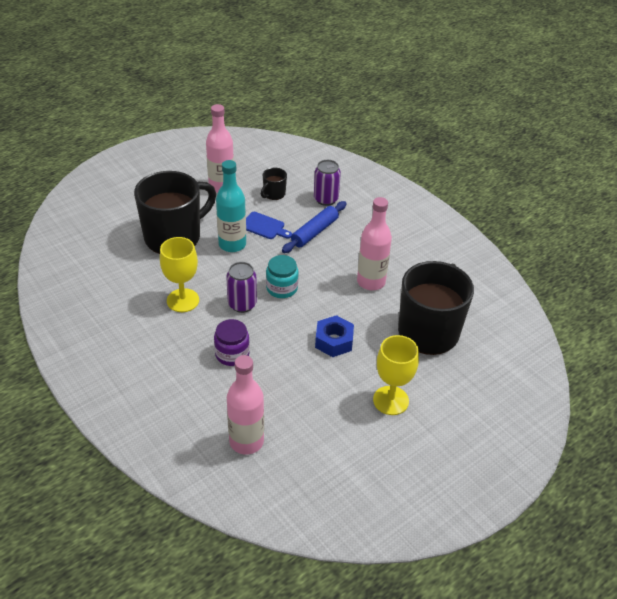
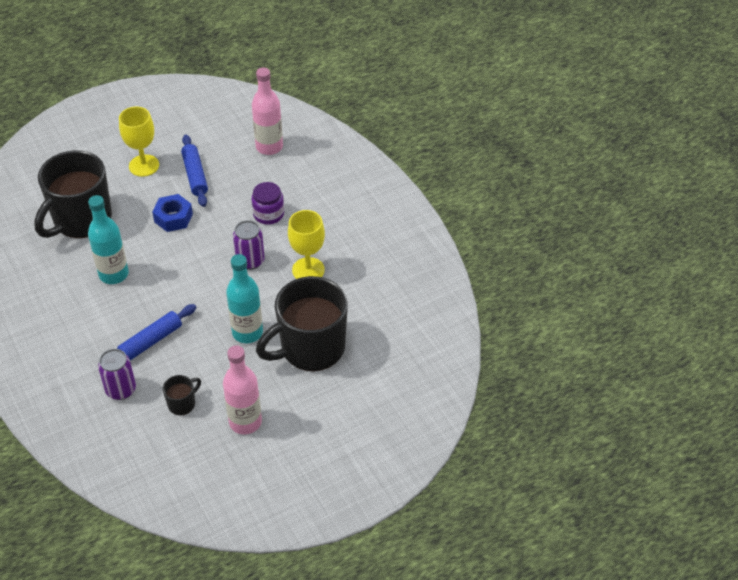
camera: 170 degrees left, 5 degrees up
blue cutting board [246,212,292,239] -> none
turquoise jar [266,255,299,298] -> none
pink bottle [357,197,392,290] -> turquoise bottle [88,195,129,284]
none -> blue rolling pin [181,135,208,207]

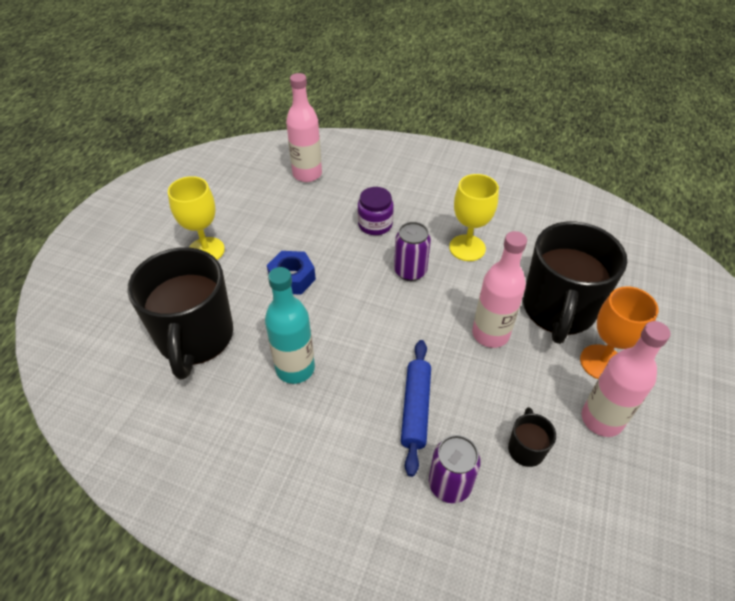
camera: 40 degrees left, 0 degrees up
blue rolling pin [181,135,208,207] -> none
turquoise bottle [226,254,263,343] -> pink bottle [472,231,527,348]
none -> orange goblet [580,286,658,379]

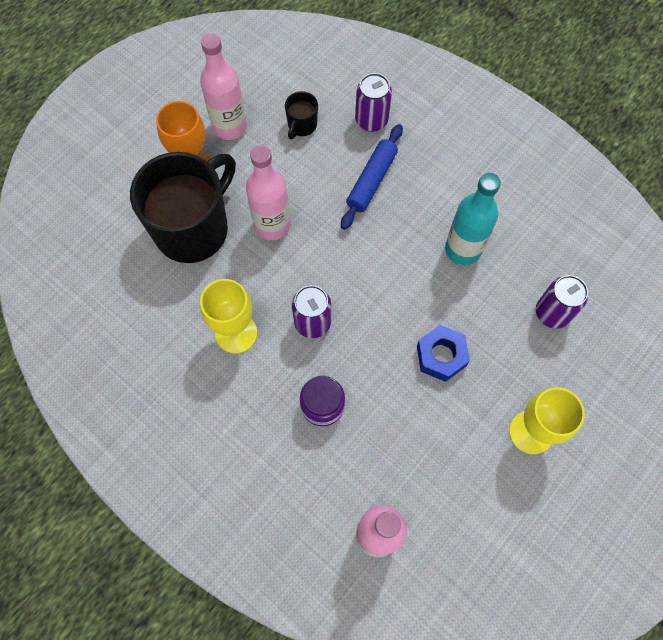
camera: 160 degrees left, 20 degrees up
black mug [127,247,233,380] -> purple can [536,275,588,329]

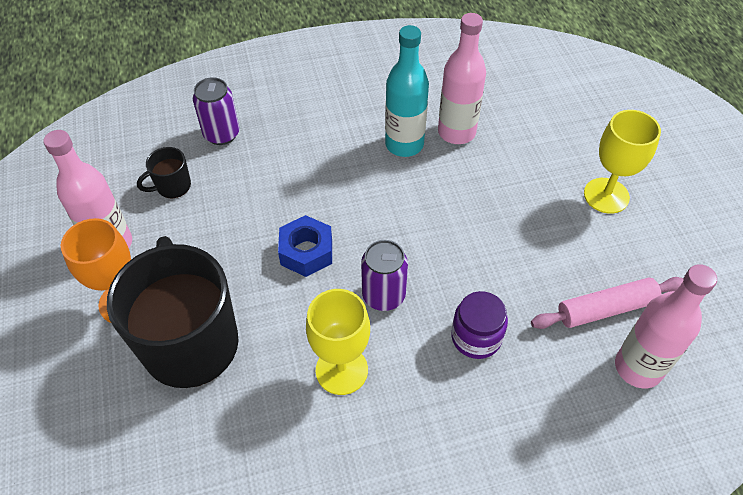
camera: 55 degrees left, 15 degrees down
pink bottle [246,145,290,240] -> pink bottle moved to [438,13,486,144]
black mug [285,91,318,139] -> black mug turned 90 degrees clockwise [137,147,191,199]
blue rolling pin [341,124,403,230] -> none
blue nut [417,325,470,382] -> blue nut moved to [278,215,332,277]
purple can [536,275,588,329] -> none
none -> pink rolling pin [531,277,683,329]

